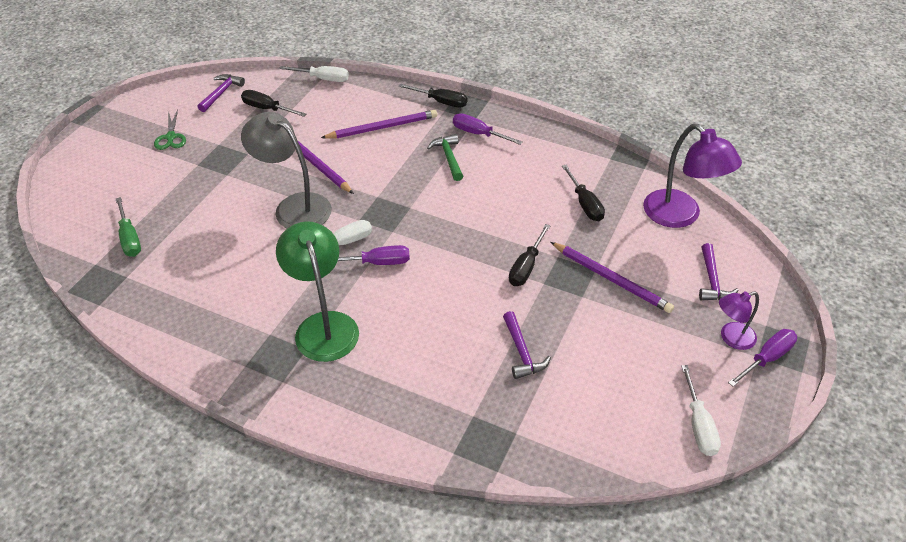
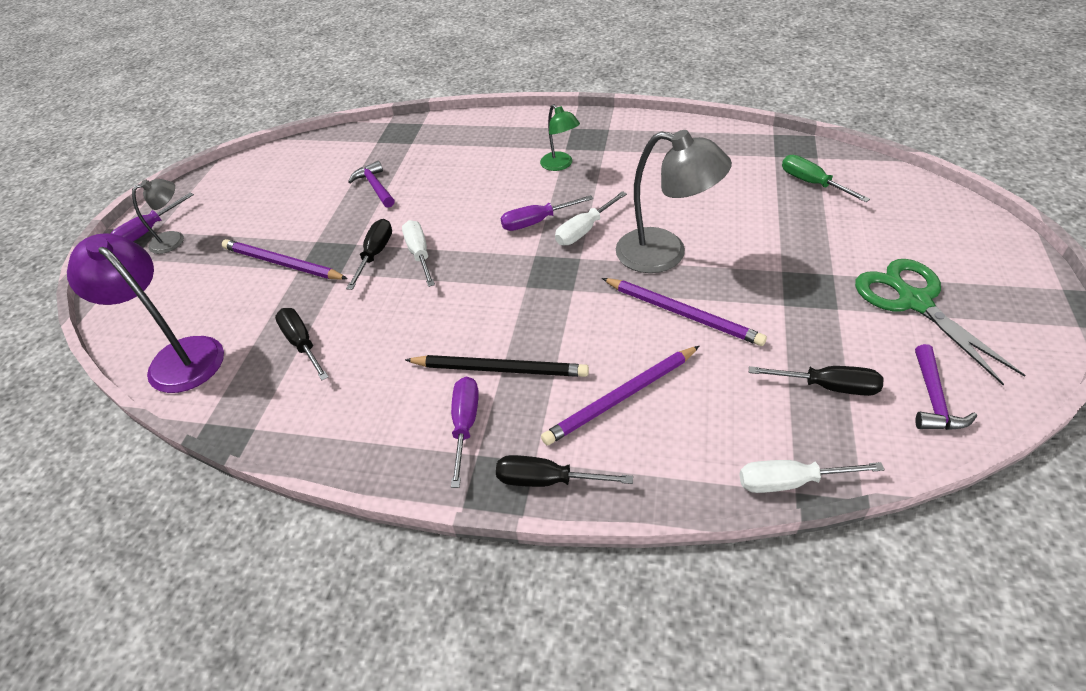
camera: 170 degrees right, 0 degrees up
green scissors [154,110,186,150] -> green scissors [855,259,1025,386], size x1.80
green lamp [276,221,359,362] -> green lamp [540,104,580,171], size x0.55
green hammer [427,134,463,181] -> black pencil [405,355,589,377]
purple screwdriver [453,113,522,145] -> purple screwdriver turned 105 degrees counterclockwise [451,377,479,488]
white screwdriver [681,365,721,456] -> white screwdriver moved to [402,220,435,287]
purple hammer [699,243,739,300] -> none
purple lamp [719,291,759,350] -> grey lamp [132,179,184,254]

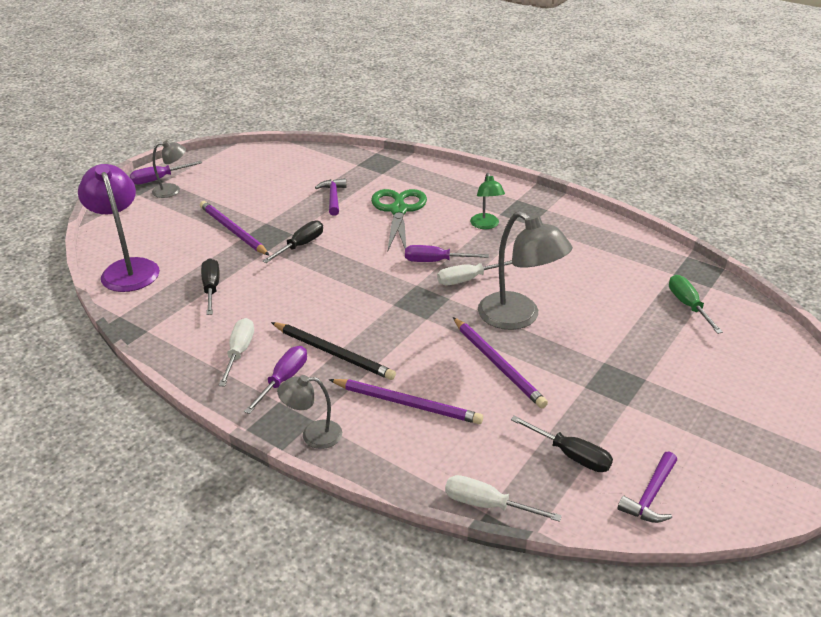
camera: 20 degrees right, 10 degrees down
white screwdriver [402,220,435,287] -> white screwdriver moved to [218,318,254,386]
black screwdriver [496,455,633,487] -> grey lamp [277,375,342,449]
purple pencil [541,346,699,445] -> purple pencil turned 150 degrees counterclockwise [329,379,483,424]
green scissors [855,259,1025,386] -> green scissors moved to [371,189,427,250]

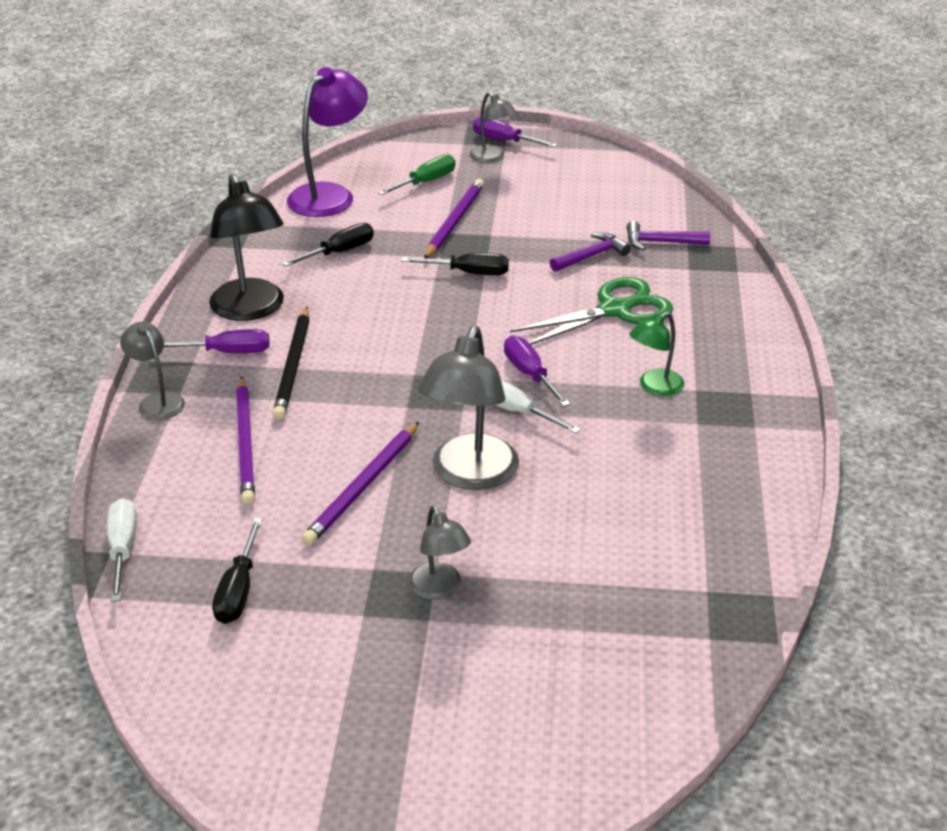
camera: 60 degrees right, 0 degrees up
white screwdriver [218,318,254,386] -> black lamp [209,174,284,321]
purple hammer [617,452,677,523] -> purple hammer moved to [627,221,710,250]
green screwdriver [669,275,723,334] -> green screwdriver moved to [378,154,456,195]
none -> grey lamp [408,506,471,600]

